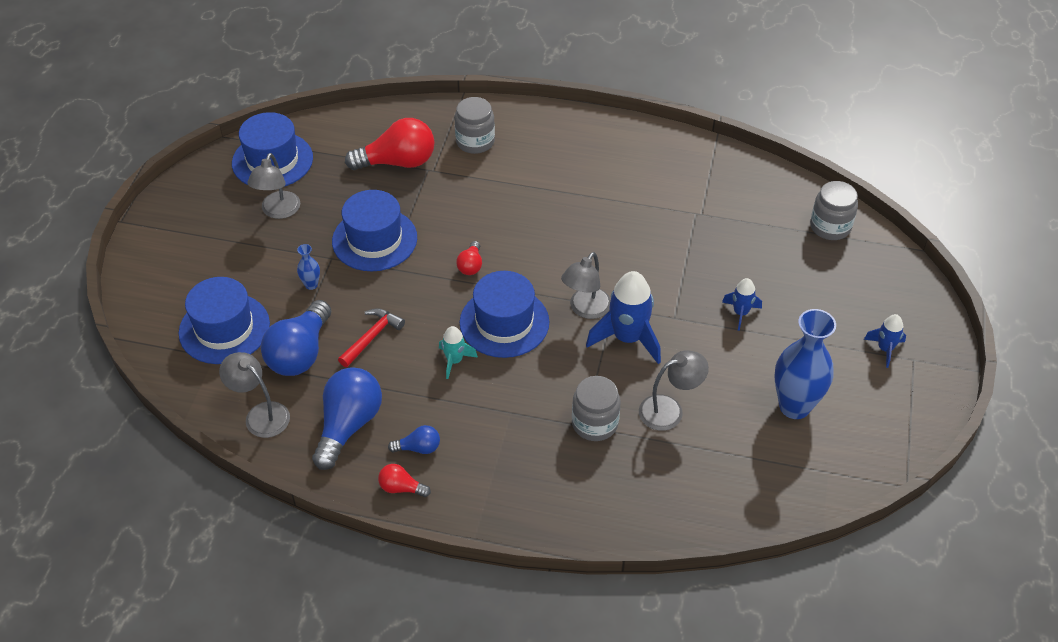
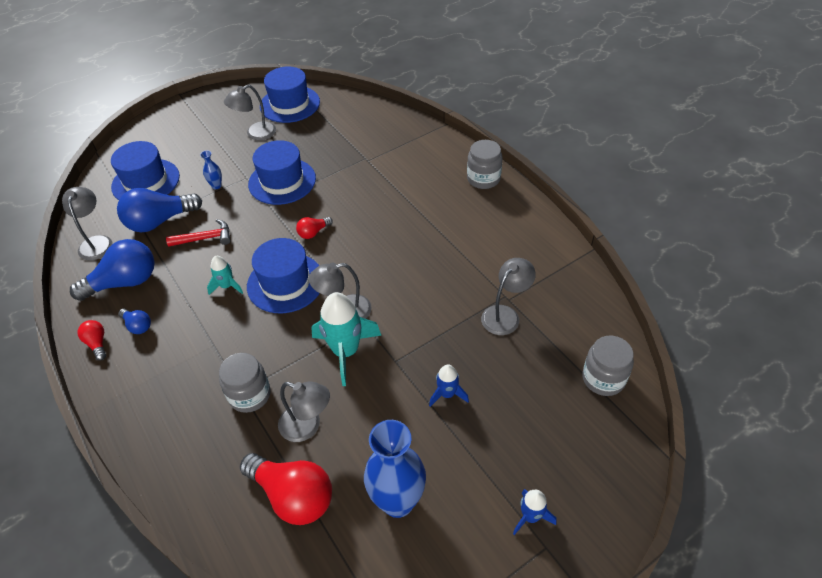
camera: 45 degrees right, 0 degrees up
red light bulb [345,118,435,170] -> red light bulb moved to [240,453,332,525]
grey jar [455,97,495,154] -> grey jar moved to [467,140,502,189]
blue rocket [586,271,661,364] -> turquoise rocket [311,292,382,386]
none -> grey lamp [481,258,536,335]

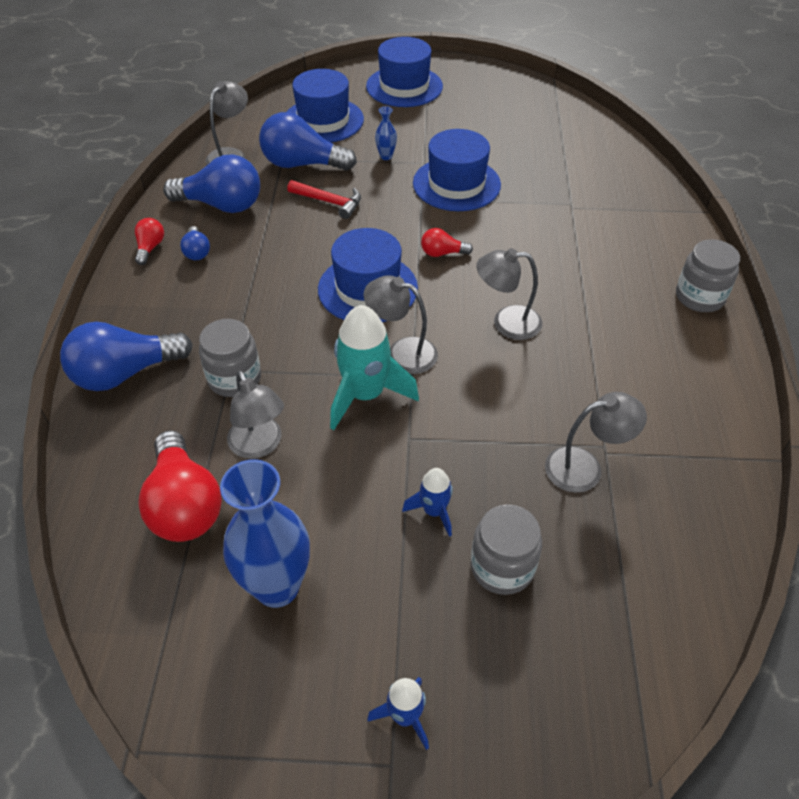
camera: 35 degrees right, 0 degrees up
turquoise rocket [207,256,243,295] -> none
grey lamp [224,85,276,140] -> grey lamp moved to [476,248,542,340]
blue hat [260,67,320,123] -> blue hat moved to [366,37,443,107]
grey jar [582,336,634,396] -> grey jar moved to [471,504,542,595]
none -> blue light bulb [60,322,193,391]

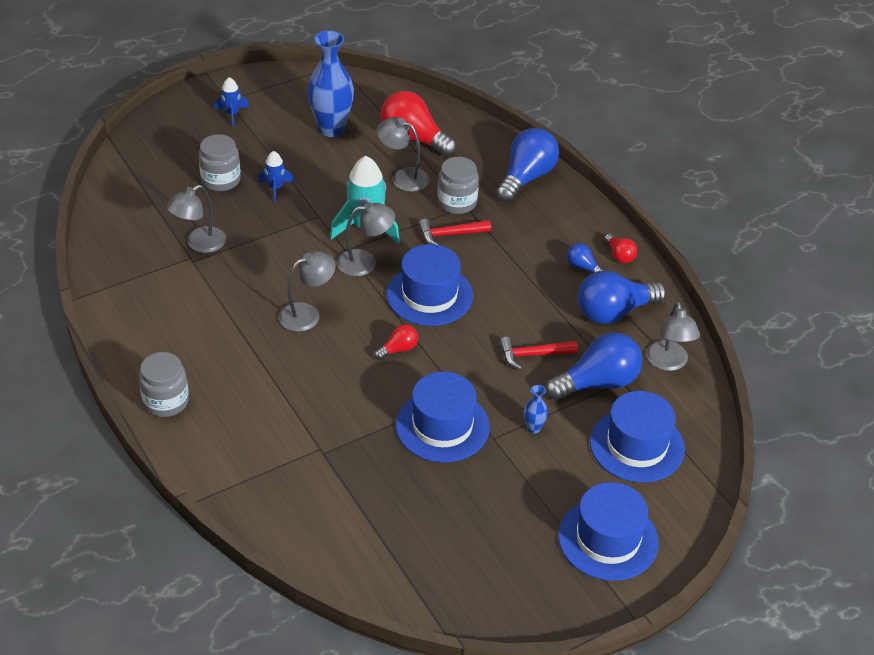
camera: 145 degrees right, 5 degrees down
none -> red hammer [418,219,491,245]

